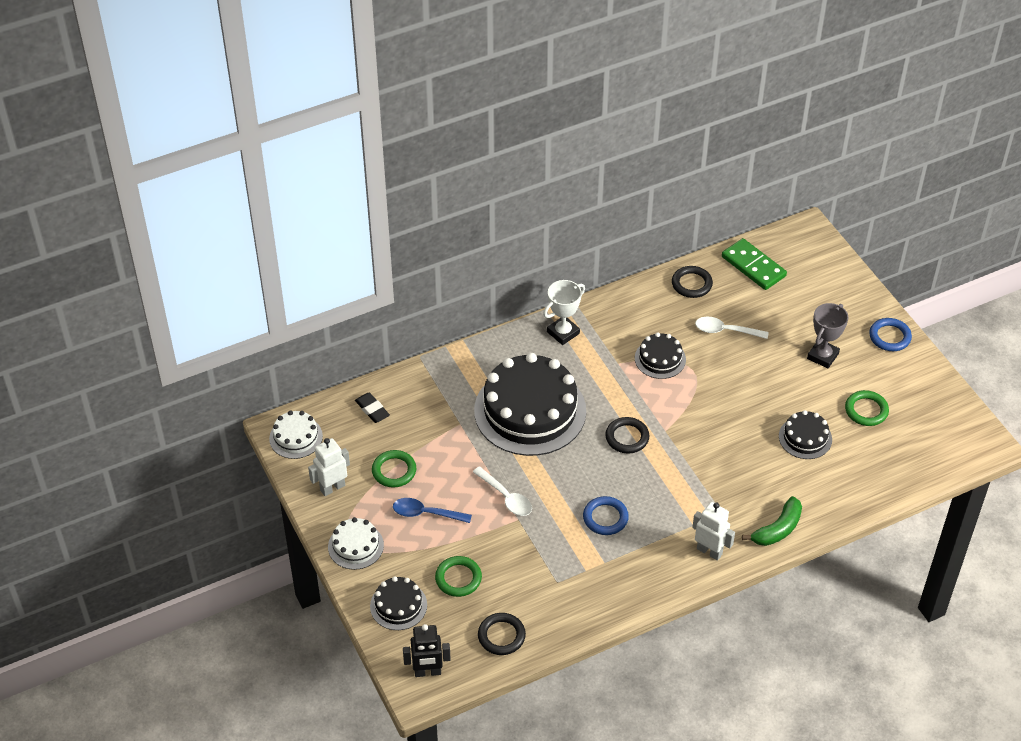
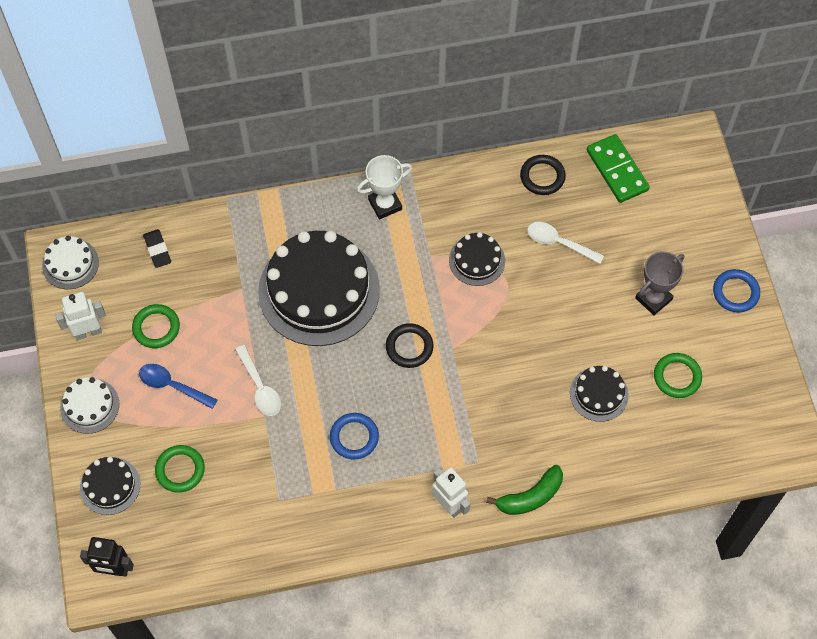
camera: 15 degrees right, 15 degrees up
black ring [478,613,526,655] -> none

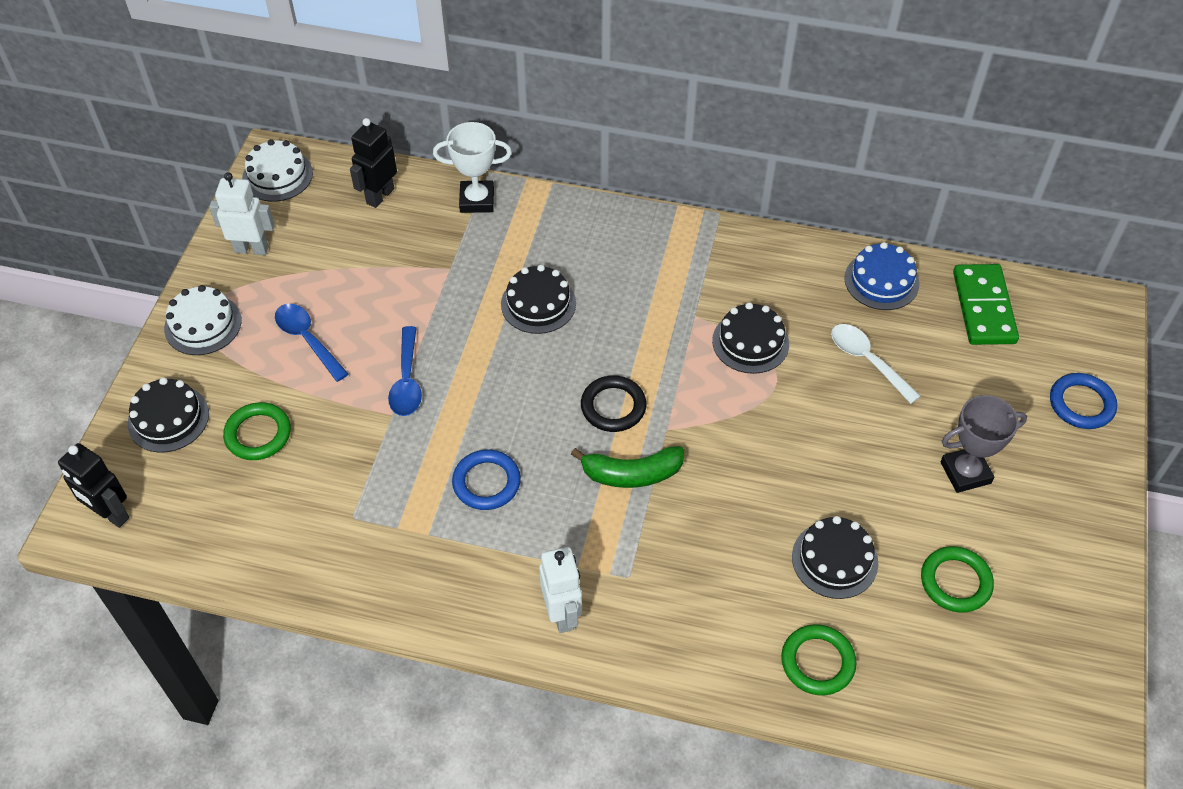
camera: 25 degrees right, 10 degrees down
green ring [132,304,180,348] -> green ring moved to [781,624,857,695]
black eraser [143,229,171,268] -> black robot [350,118,397,208]
white spoon [235,345,281,416] -> blue spoon [388,326,422,416]
black cake [258,231,380,346] -> black cake [501,265,576,334], size x0.47
white trophy [357,155,412,219] -> white trophy moved to [433,122,512,213]
green banana [486,465,563,515] -> green banana moved to [571,446,684,488]
black ring [520,155,566,195] -> blue cake [844,242,919,310]
blue ring [713,269,760,313] -> blue ring moved to [1050,373,1117,429]

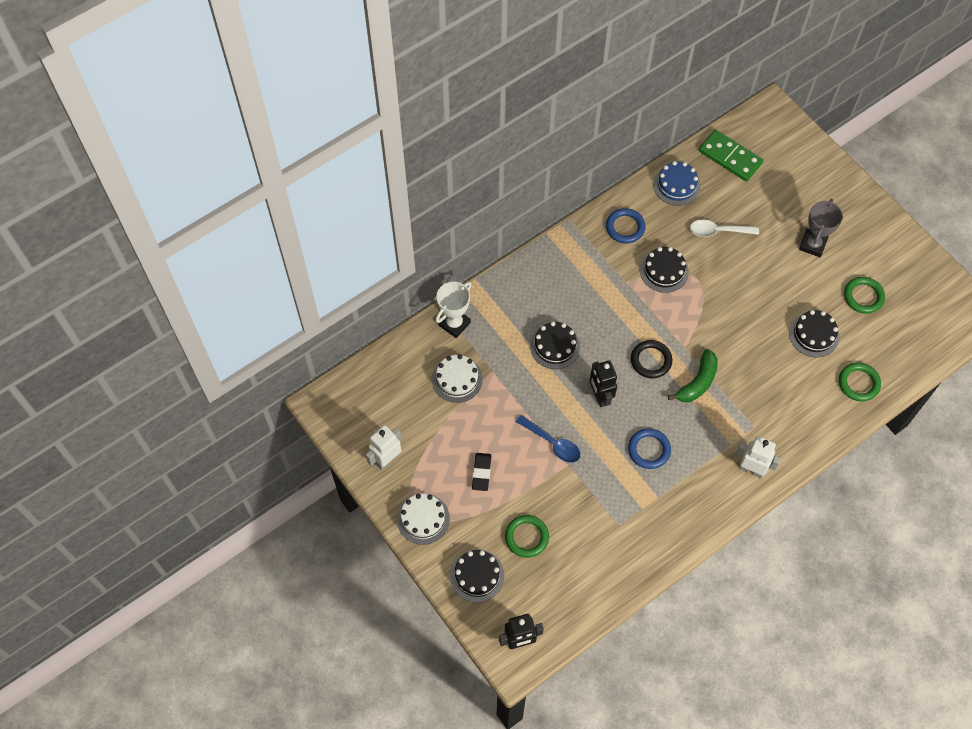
camera: 50 degrees left, 10 degrees up
white cake [242,139,313,202] -> white cake moved to [432,354,483,403]
blue spoon [275,304,348,382] -> black eraser [472,453,491,491]
black robot [350,118,397,208] -> black robot moved to [590,360,617,407]
blue ring [1050,373,1117,429] -> blue ring moved to [606,208,646,243]

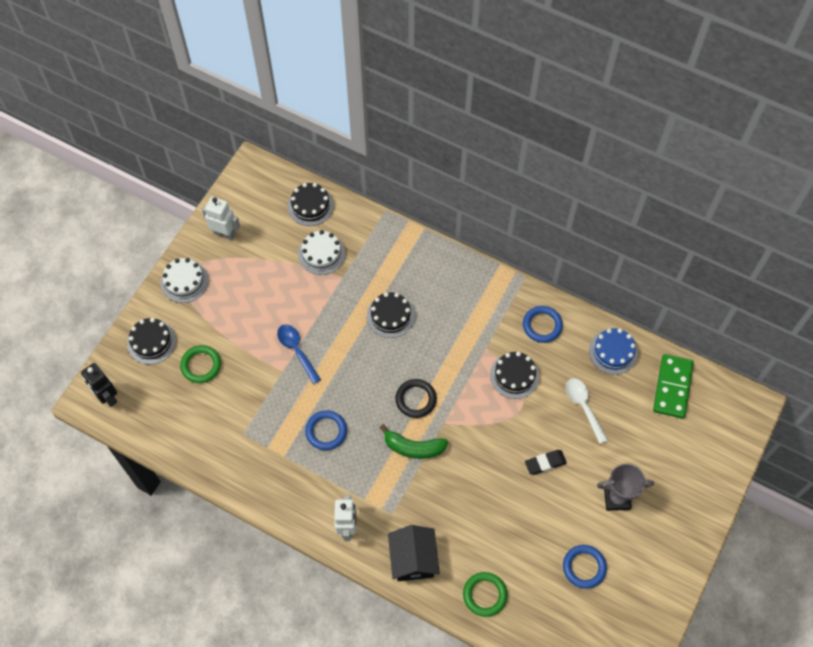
camera: 65 degrees right, 0 degrees up
white trophy [435,282,472,338] -> none
black eraser [472,453,491,491] -> black eraser moved to [525,450,567,475]
blue spoon [516,415,580,463] -> blue spoon turned 135 degrees clockwise [277,324,321,384]
black robot [590,360,617,407] -> none
black cake [789,310,839,357] -> black cake moved to [288,183,334,226]
green ring [844,277,885,314] -> blue ring [563,545,607,589]
none -> black house [388,525,440,581]

